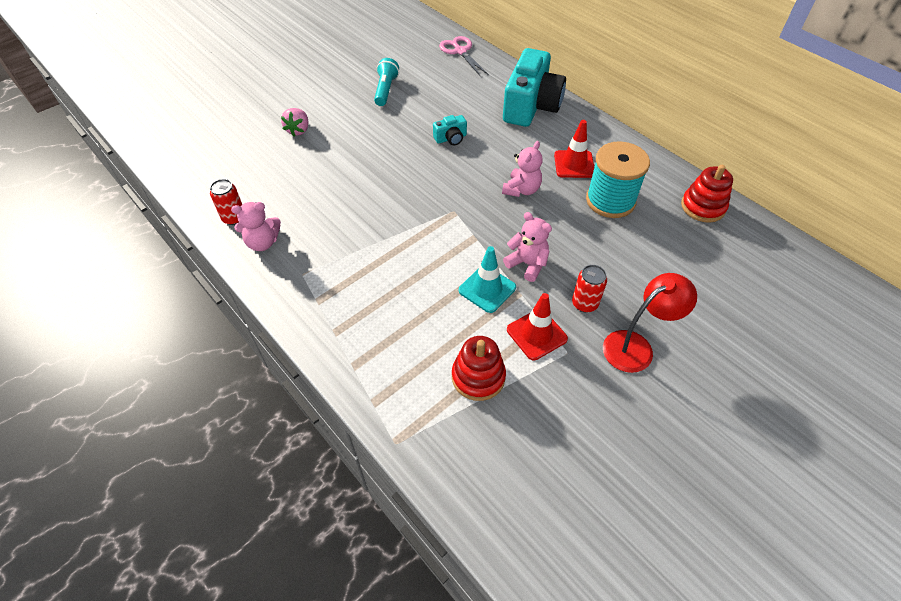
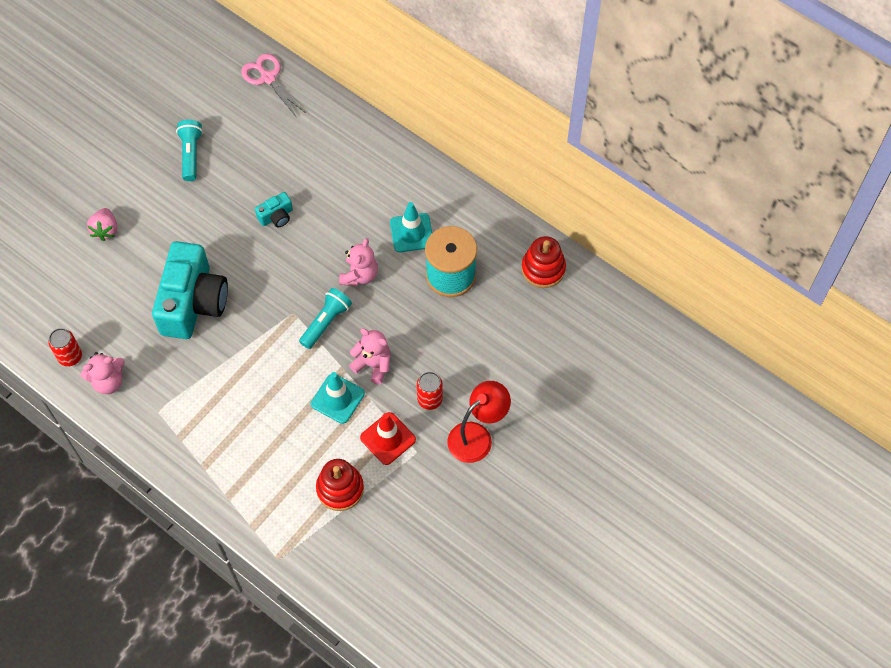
camera: 10 degrees left, 10 degrees up
turquoise camera [503,48,566,127] -> turquoise camera moved to [152,241,228,339]
red traffic cone [554,120,594,178] -> turquoise traffic cone [390,202,432,252]
none -> turquoise flashlight [299,288,352,349]

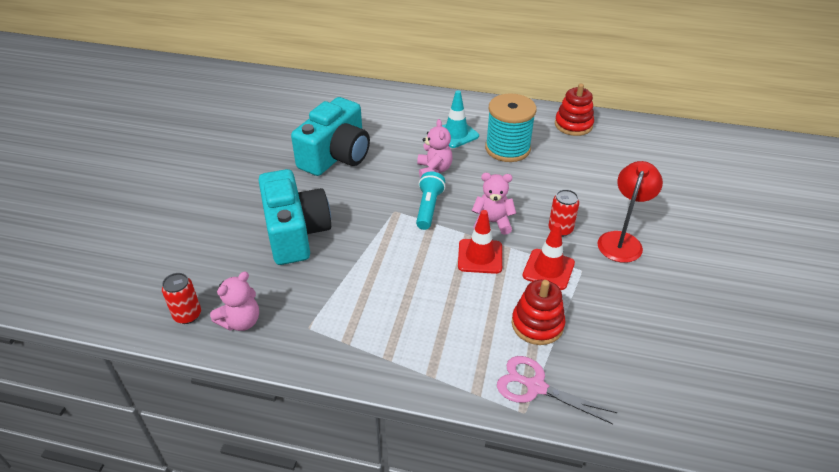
camera: 25 degrees left, 20 degrees down
pink strawberry [87,208,118,241] -> none
turquoise flashlight [176,120,203,181] -> none
pink scissors [241,54,306,118] -> pink scissors moved to [497,356,617,424]
turquoise camera [255,192,293,228] -> turquoise camera [291,97,370,176], size x2.33
turquoise traffic cone [311,372,365,424] -> red traffic cone [458,210,502,274]

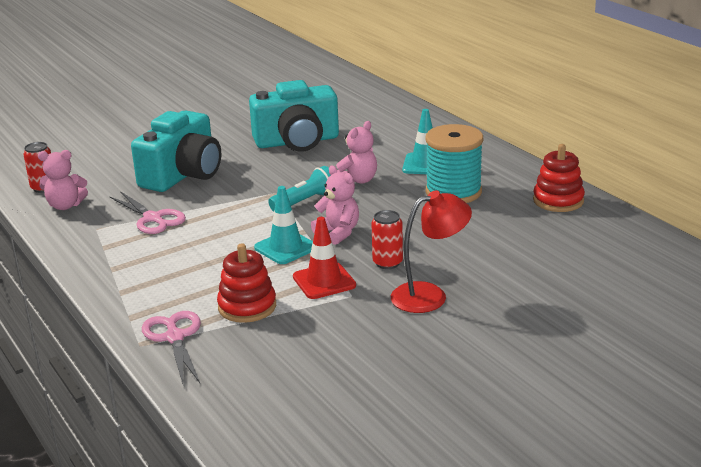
camera: 45 degrees right, 15 degrees down
red traffic cone [458,210,502,274] -> turquoise traffic cone [254,186,313,264]
none -> pink scissors [109,191,186,234]

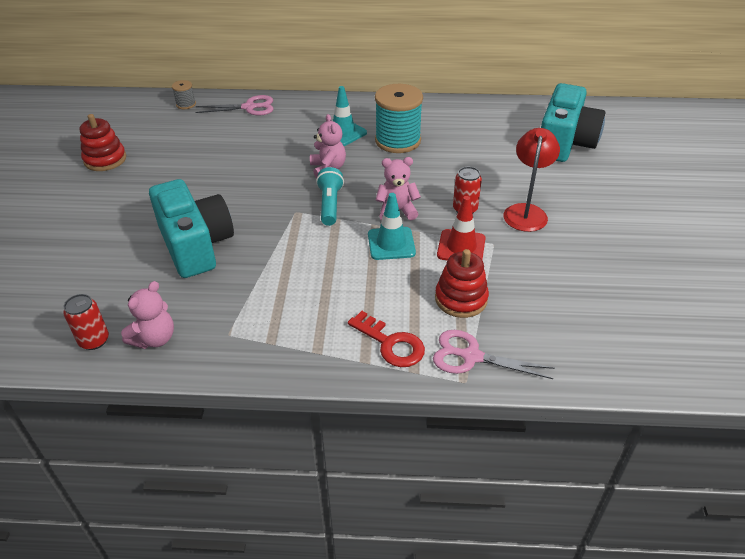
camera: 55 degrees left, 15 degrees up
pink scissors [109,191,186,234] -> pink scissors moved to [195,95,273,115]
turquoise camera [249,80,339,152] -> turquoise camera moved to [541,83,606,162]
red stacking toy [533,144,585,212] -> red stacking toy moved to [80,114,126,171]
none -> grey spool [172,80,196,109]
none -> red key [348,311,425,367]

